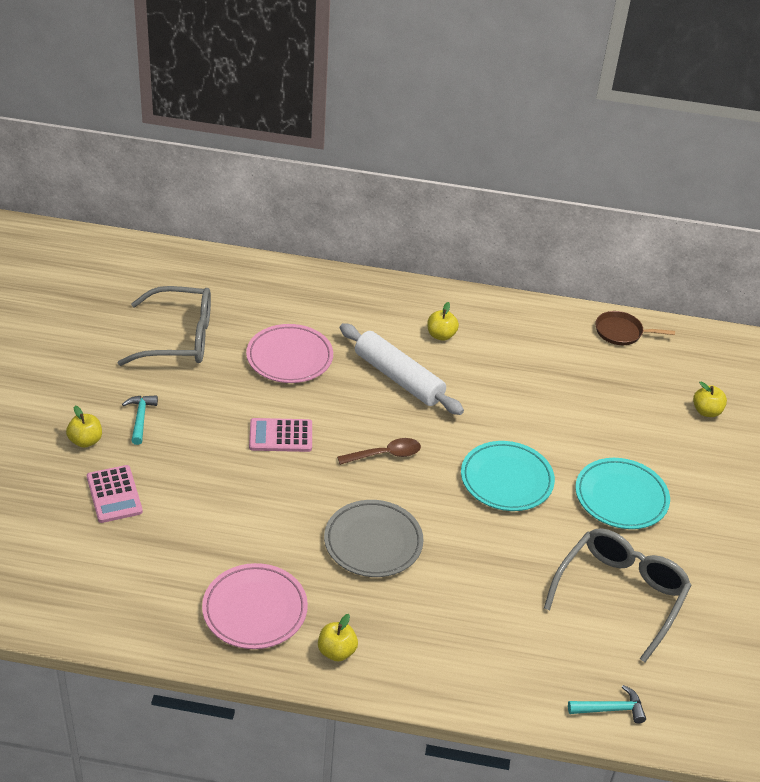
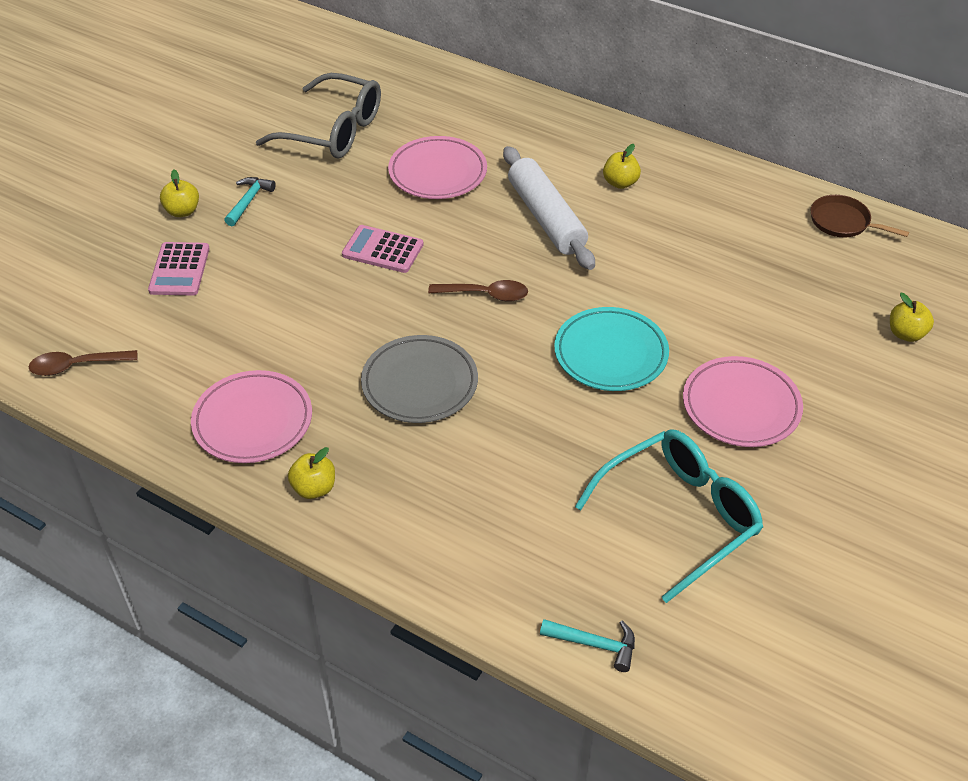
camera: 25 degrees right, 5 degrees up
grey glasses [544,528,692,662] -> turquoise glasses [575,429,763,603]
turquoise plate [575,458,670,529] -> pink plate [683,356,803,447]
none -> brown spoon [29,350,138,376]

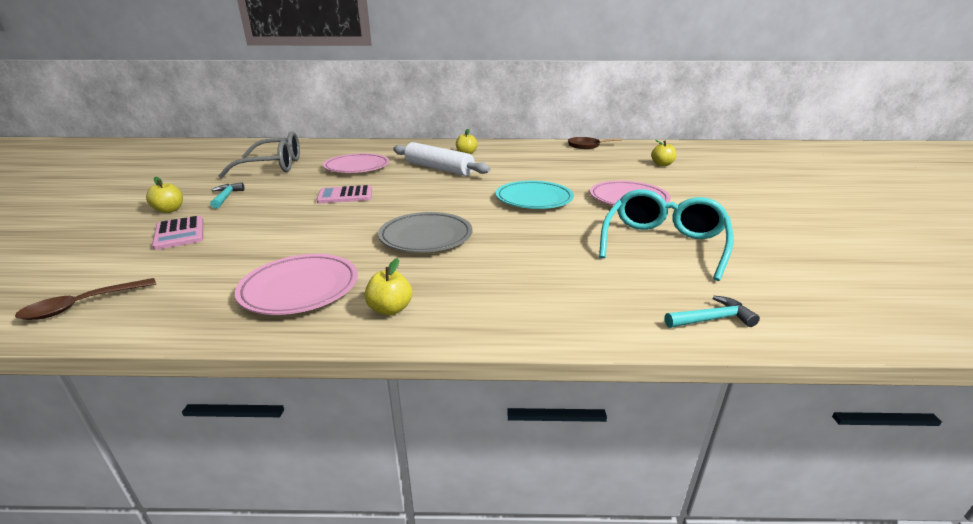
camera: 30 degrees left, 20 degrees down
brown spoon [428,280,528,302] -> none

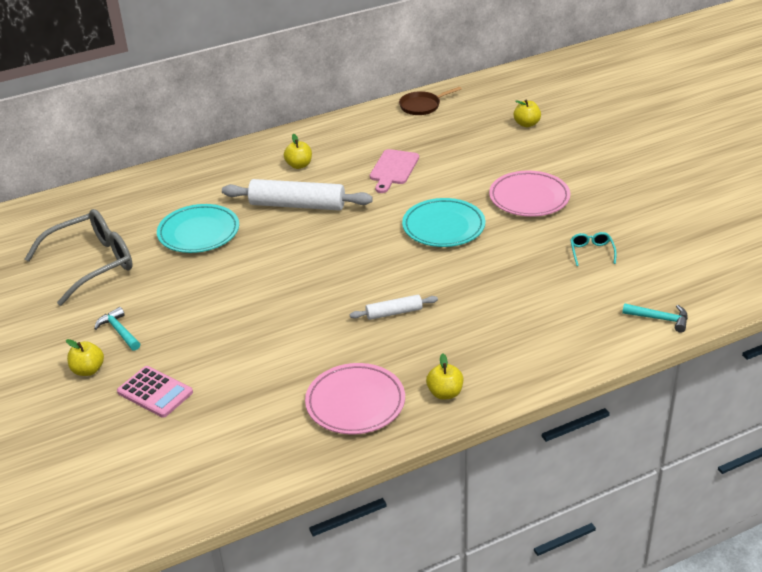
camera: 25 degrees left, 10 degrees up
brown spoon [15,278,156,320] -> none
pink calculator [316,185,372,203] -> none
pink plate [323,153,389,173] -> turquoise plate [157,204,239,253]
grey plate [378,212,472,253] -> white rolling pin [350,295,438,320]
turquoise glasses [599,189,734,281] -> turquoise glasses [570,232,617,266], size x0.42
turquoise hammer [664,296,760,328] -> turquoise hammer turned 60 degrees clockwise [622,303,688,333]
none -> pink cutting board [370,149,419,193]

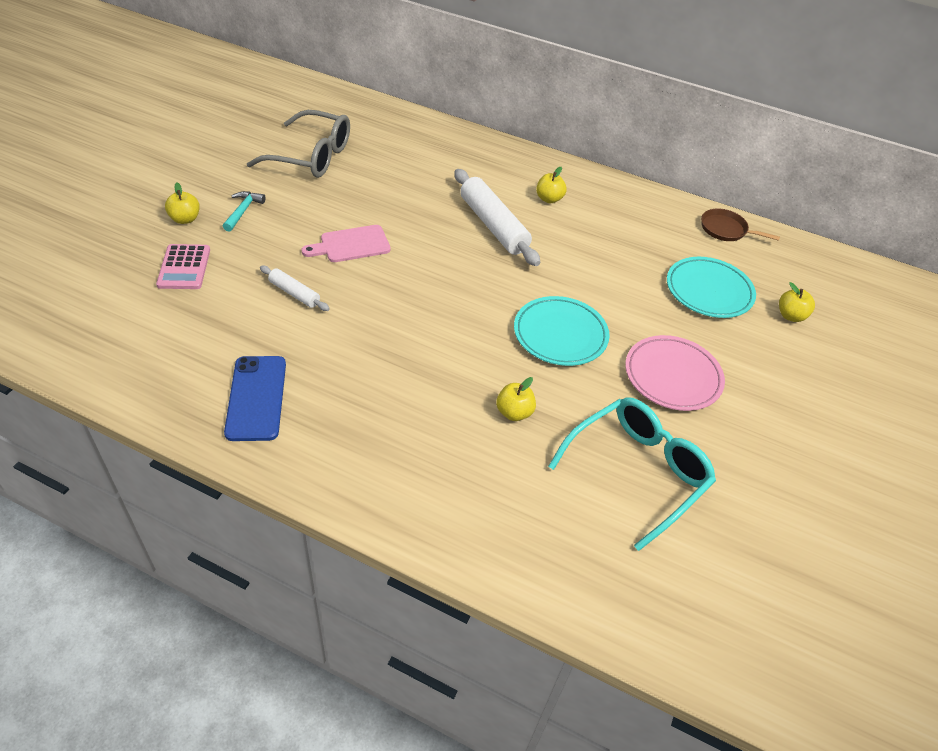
camera: 45 degrees right, 10 degrees up
turquoise plate [157,204,239,253] -> turquoise plate moved to [667,257,756,318]
pink plate [305,363,405,434] -> blue phone [224,356,286,441]
white rolling pin [350,295,438,320] -> white rolling pin moved to [260,265,330,311]
pink cutting board [370,149,419,193] -> pink cutting board moved to [302,225,391,262]
yellow apple [426,353,463,400] -> yellow apple moved to [496,377,536,421]
turquoise glasses [570,232,617,266] -> turquoise glasses [548,397,716,551], size x2.40
turquoise hammer [622,303,688,333] -> none

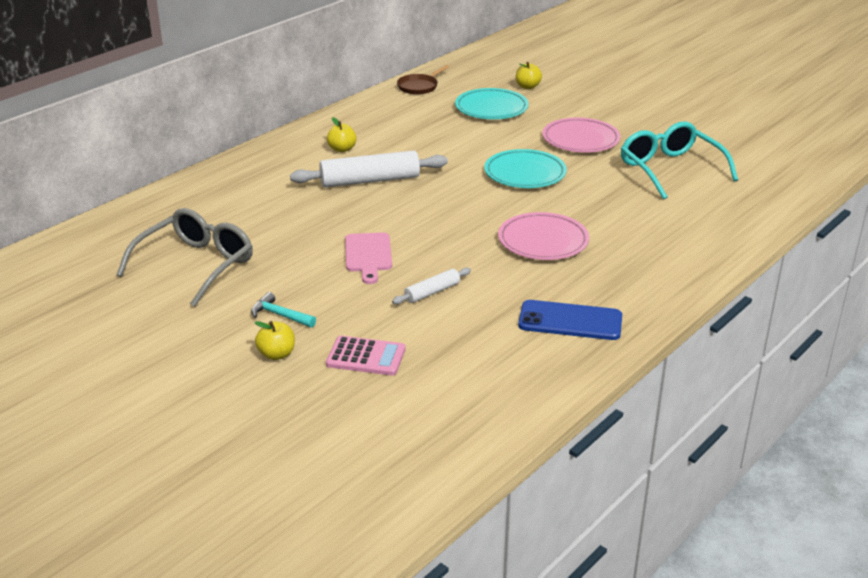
camera: 70 degrees left, 15 degrees down
yellow apple [496,377,536,421] -> none
none -> pink plate [498,212,589,260]

